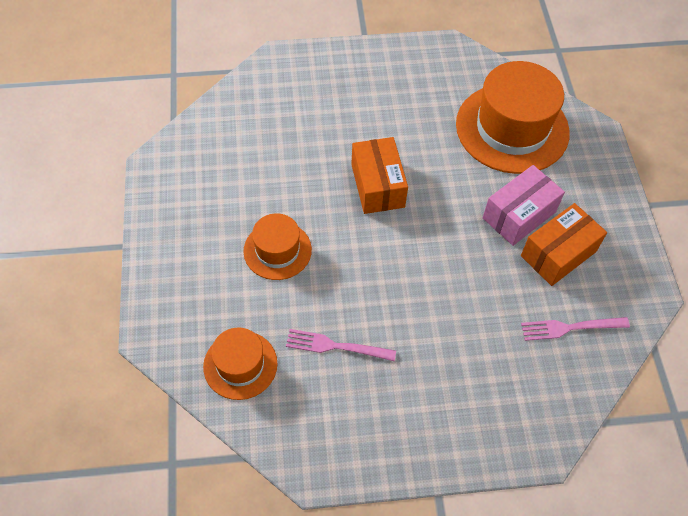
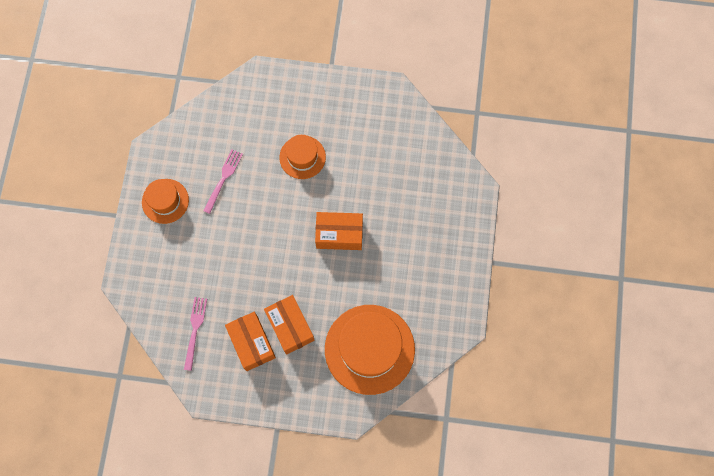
camera: 105 degrees right, 15 degrees up
orange hat [203,327,278,400] -> orange hat moved to [142,179,189,224]
pink box [483,165,565,246] -> orange box [264,295,315,355]

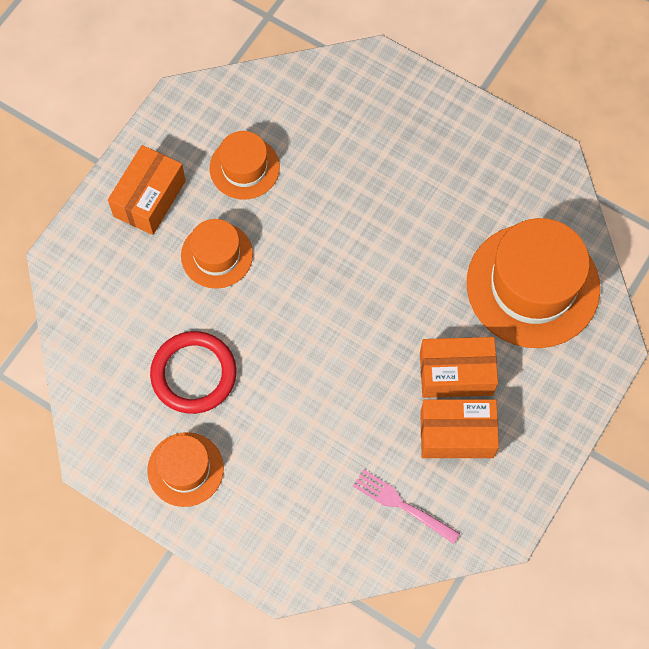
camera: 65 degrees left, 5 degrees down
pink fork [203,149,243,214] -> red ring [150,331,237,414]
orange box [315,212,363,250] -> orange box moved to [108,145,186,235]
none -> orange hat [210,131,280,199]

